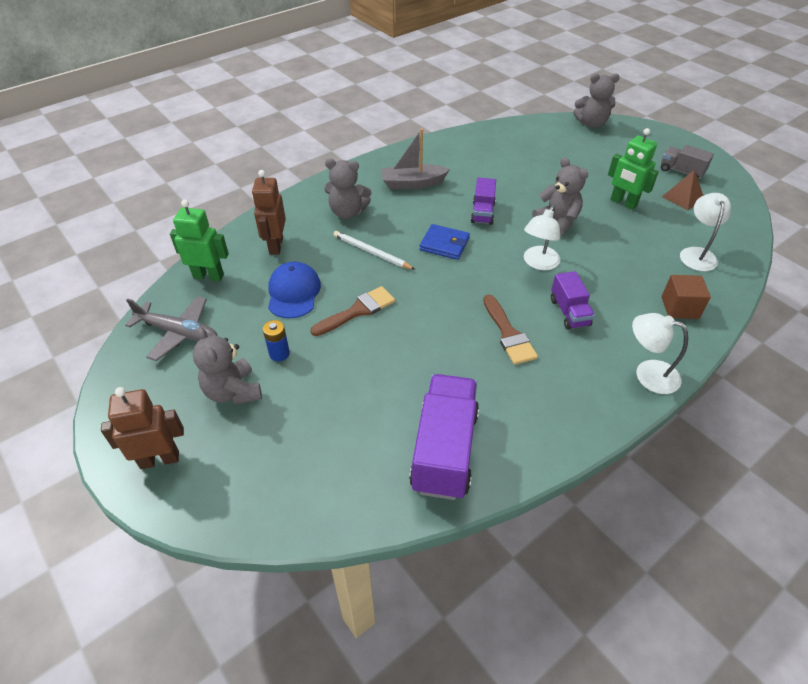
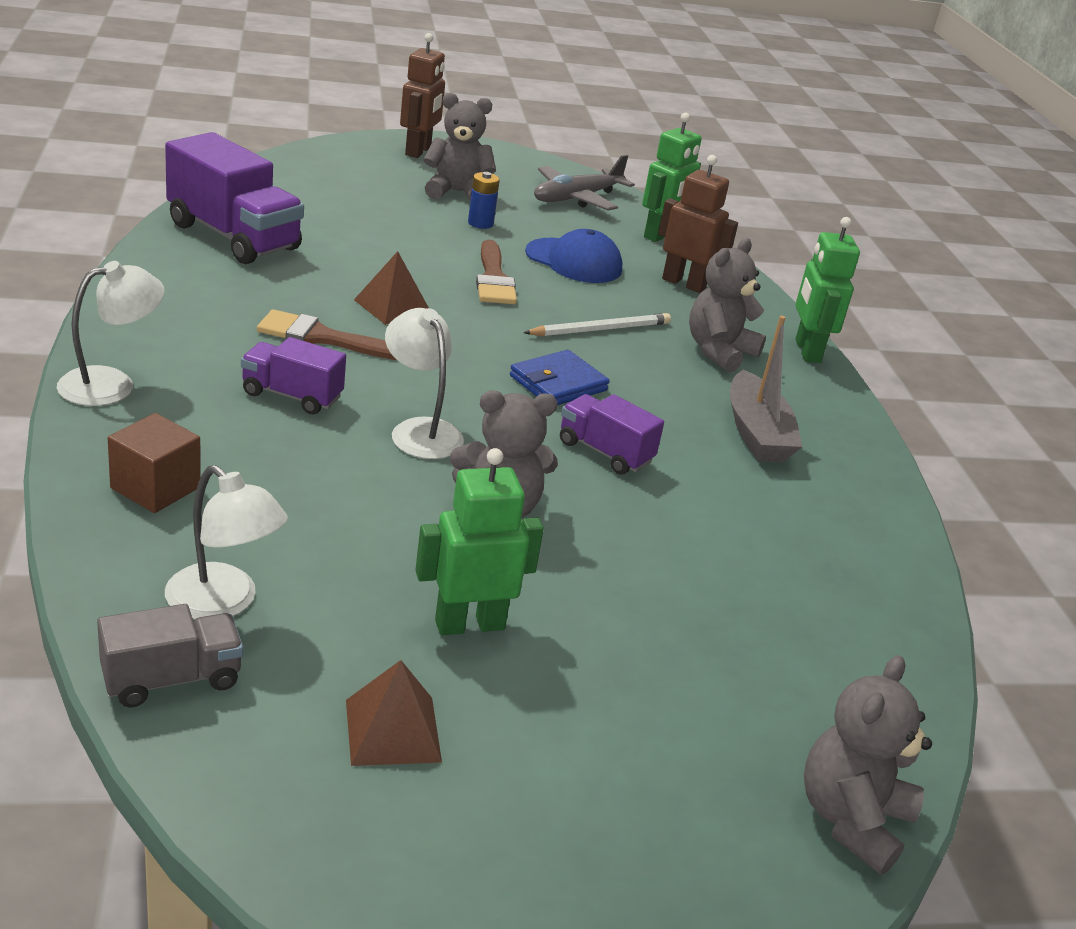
camera: 115 degrees right, 15 degrees down
grey boat [381,129,450,189] -> grey boat turned 150 degrees clockwise [730,316,803,462]
grey truck [661,145,714,179] -> grey truck moved to [97,604,243,707]
none -> brown pyramid [354,251,429,325]
none -> green robot [795,217,860,363]

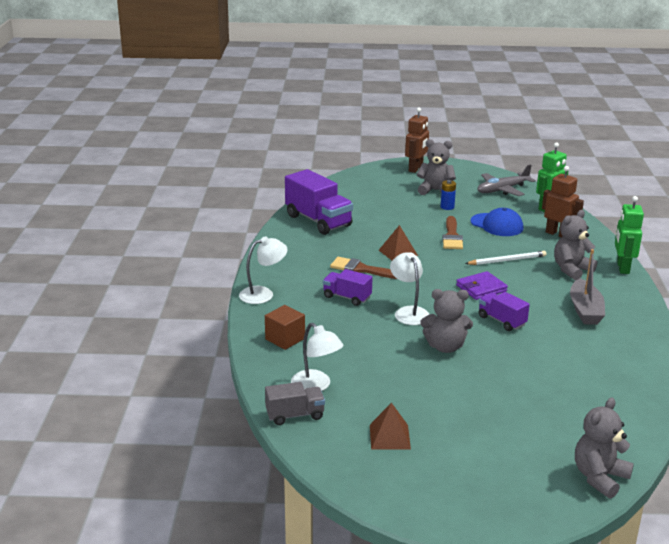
camera: 15 degrees right, 5 degrees down
green robot [415,448,544,635] -> none
blue wallet [510,350,610,405] -> purple wallet [456,271,508,300]

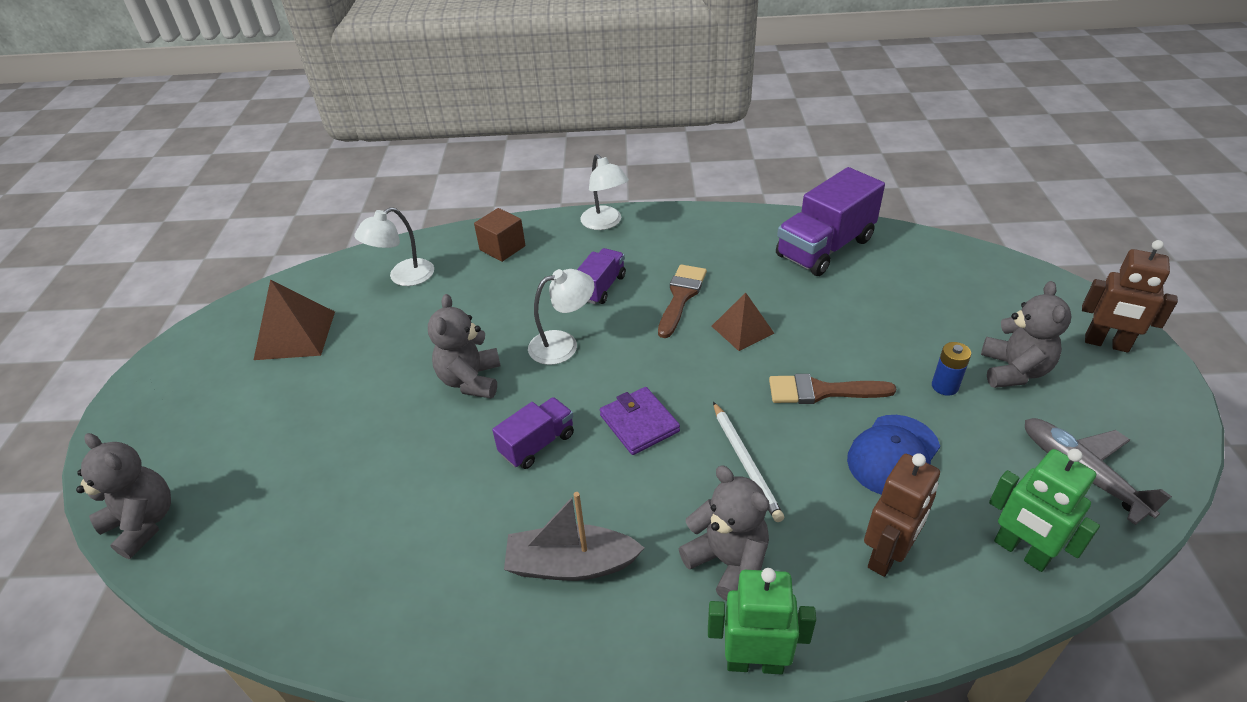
camera: 90 degrees right, 15 degrees up
grey truck [265,382,325,425] -> none
brown pyramid [370,403,411,450] -> brown pyramid [254,279,335,360], size x1.51

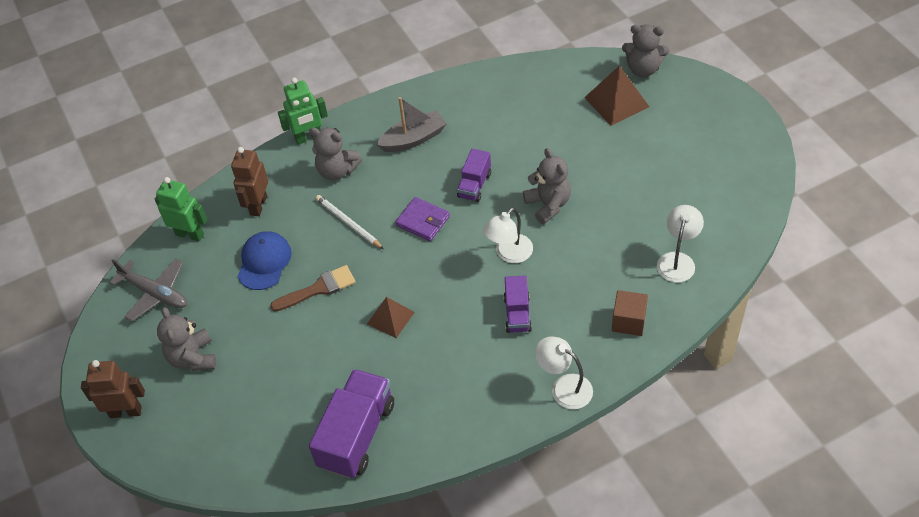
camera: 155 degrees right, 10 degrees up
brown pyramid [254,279,335,360] -> brown pyramid moved to [584,65,649,126]
brown brush [658,264,707,338] -> none
blue battery [932,342,971,396] -> none

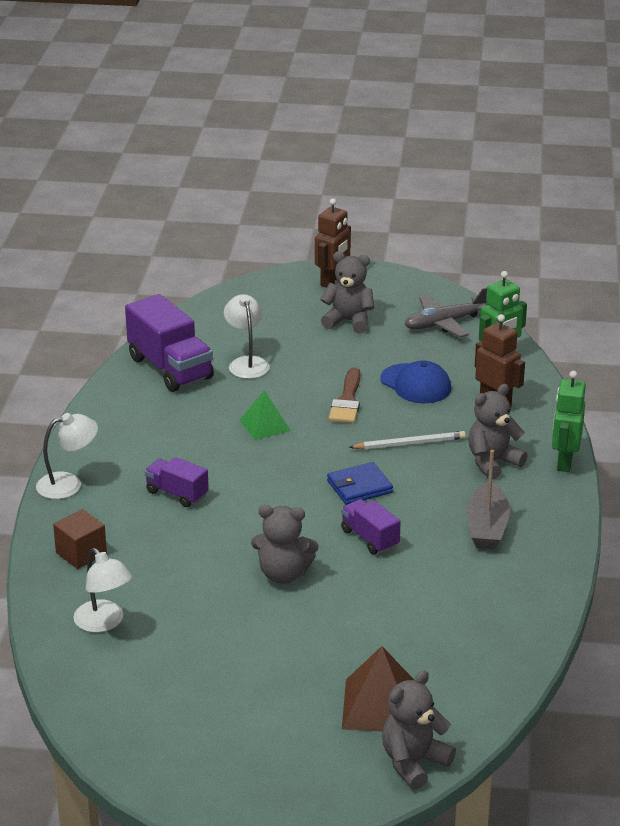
camera: 120 degrees right, 20 degrees down
brown pyramid [367,297,415,338] -> green pyramid [240,390,291,440]
purple wallet [395,197,450,241] -> blue wallet [327,462,393,505]
white lamp [483,208,533,263] -> white lamp moved to [224,294,270,379]

